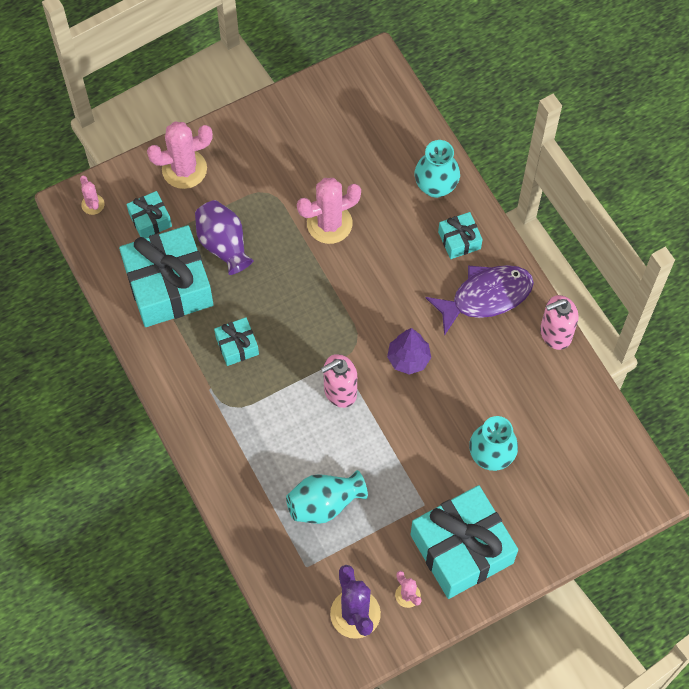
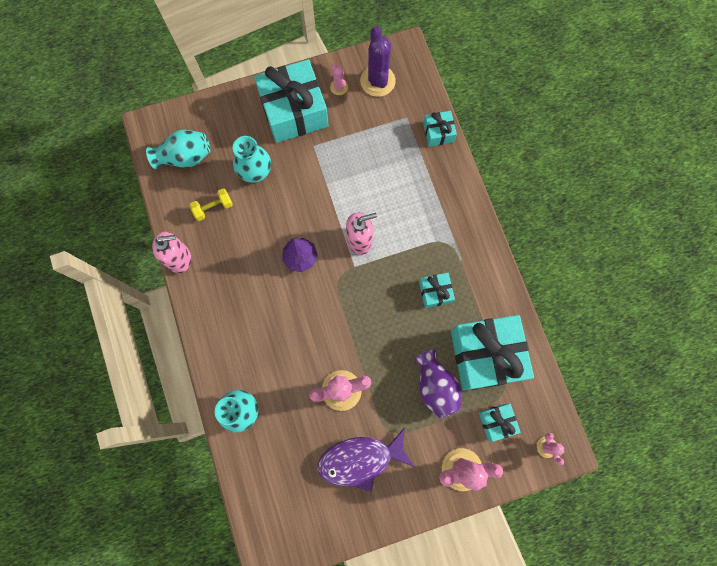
camera: 170 degrees left, 10 degrees up
turquoise vase [286,470,368,524] -> turquoise vase moved to [146,130,210,169]
purple fish [425,265,534,336] -> purple fish moved to [317,427,414,492]
turquoise gift [438,212,483,259] -> turquoise gift moved to [423,111,457,147]
none -> yellow dumbbell [189,188,233,221]

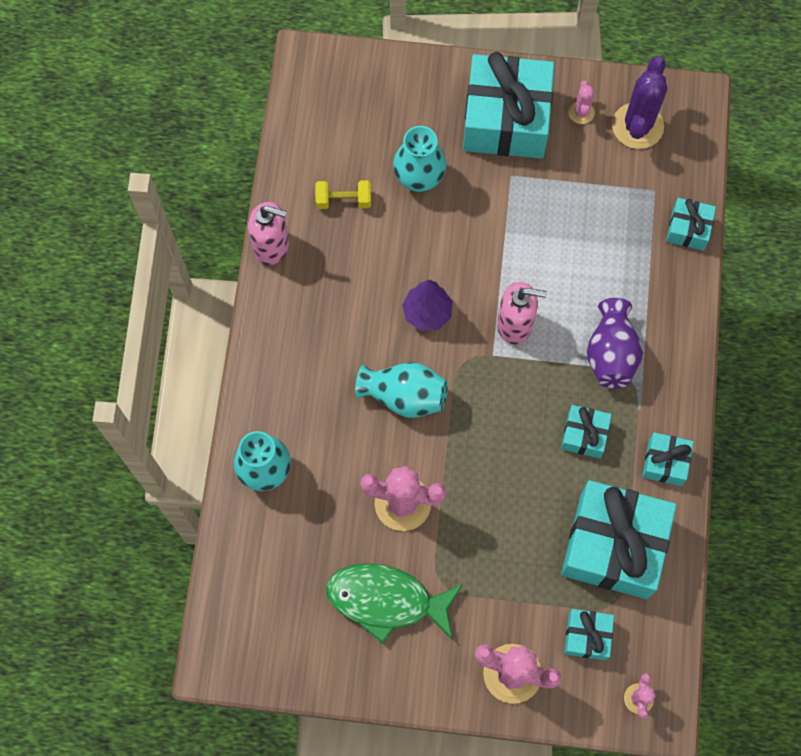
camera: 25 degrees right, 5 degrees down
turquoise vase [146,130,210,169] -> turquoise vase moved to [355,362,448,418]
purple fish [317,427,414,492] -> green fish [326,563,463,644]
purple vase [414,350,461,418] -> purple vase moved to [587,298,643,389]
none -> turquoise gift [642,432,694,486]

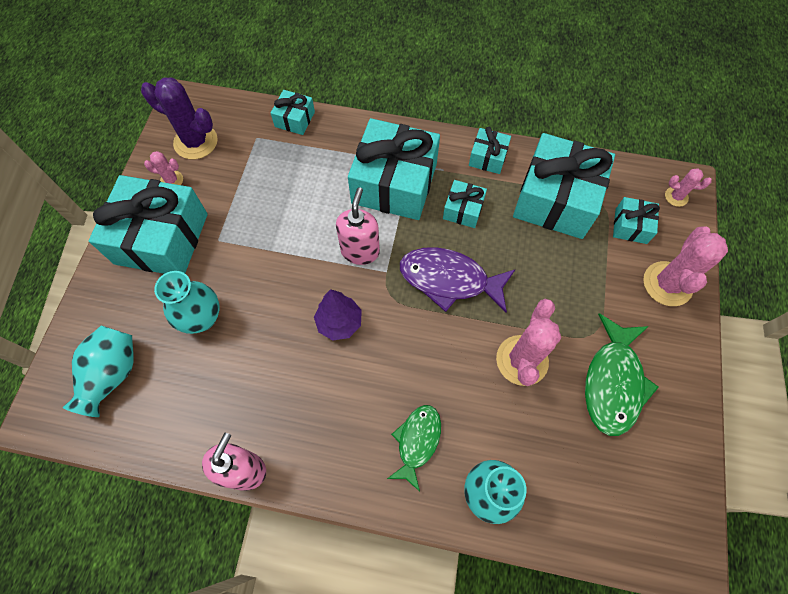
camera: 85 degrees left, 5 degrees down
yellow dumbbell [315,180,371,209] -> none
turquoise vase [355,362,448,418] -> turquoise vase moved to [63,326,134,417]
purple vase [587,298,643,389] -> turquoise gift [348,118,440,220]
none -> green fish [387,405,441,491]
none -> purple fish [400,247,516,312]

